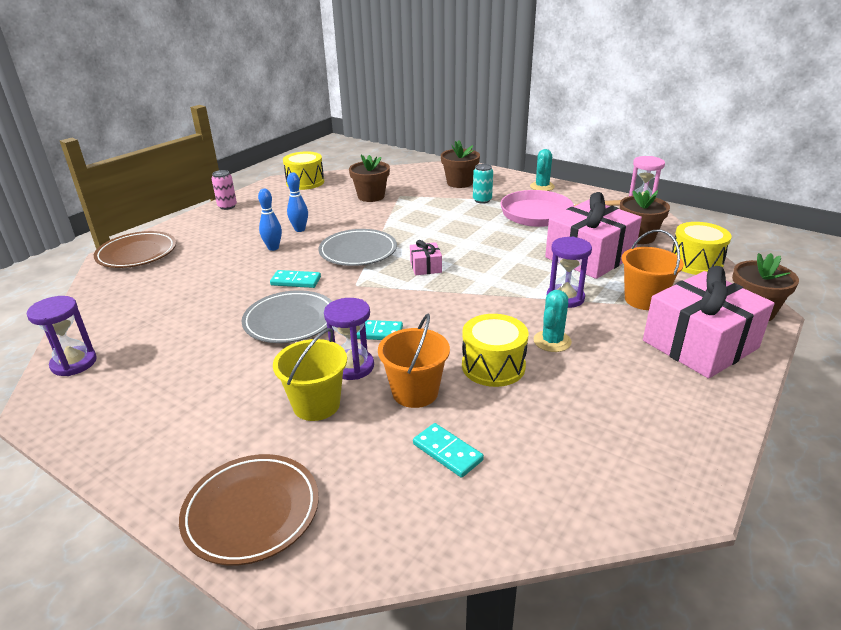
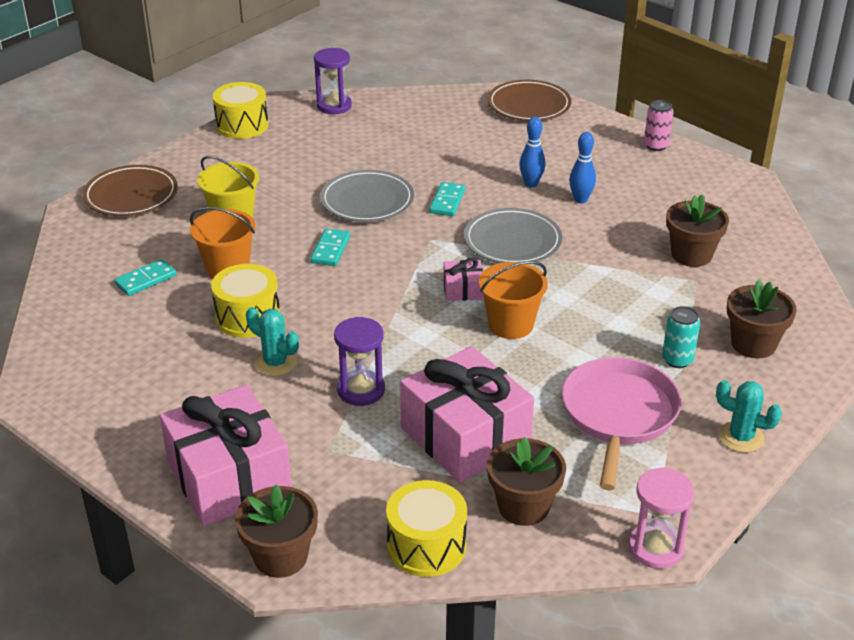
camera: 95 degrees right, 5 degrees up
yellow drum [283,151,324,190] -> yellow drum moved to [213,82,268,139]
purple hourglass [324,298,374,380] -> none
orange bucket [622,230,684,310] -> orange bucket moved to [479,261,548,339]

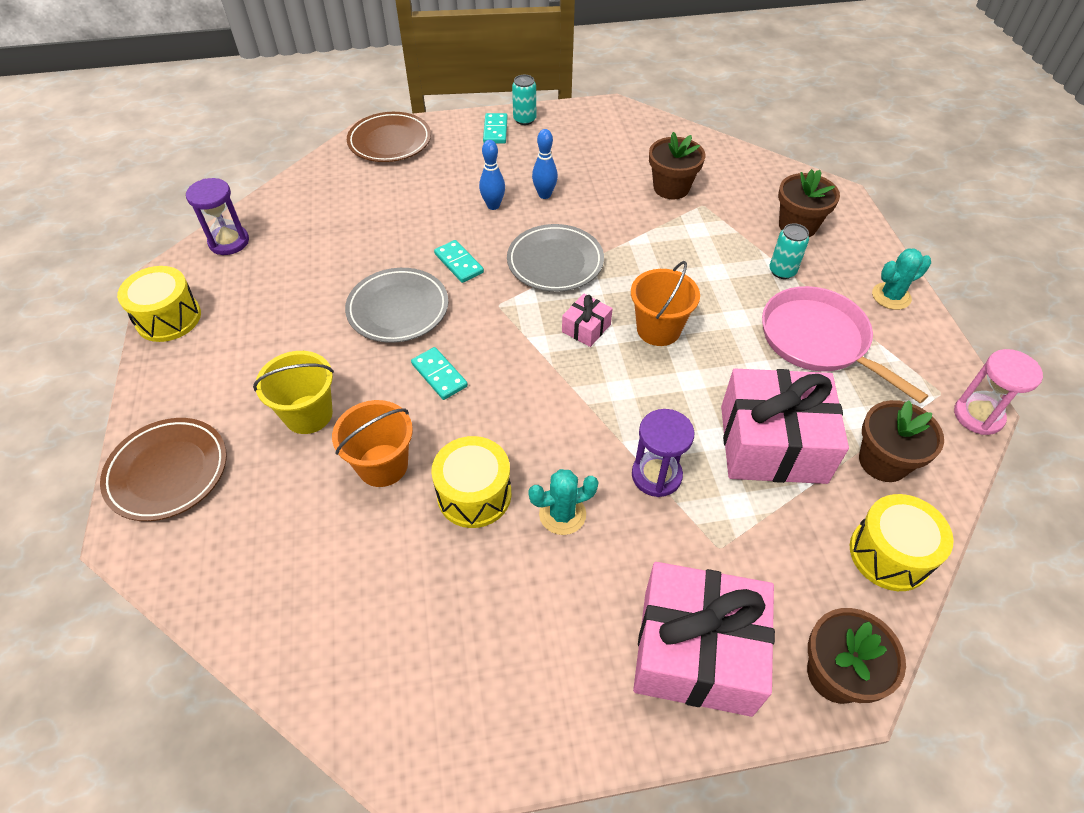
camera: 50 degrees left, 15 degrees up
turquoise domino [114,259,177,296] -> turquoise domino moved to [483,113,508,144]
pink can [644,100,674,151] -> turquoise can [512,75,536,125]

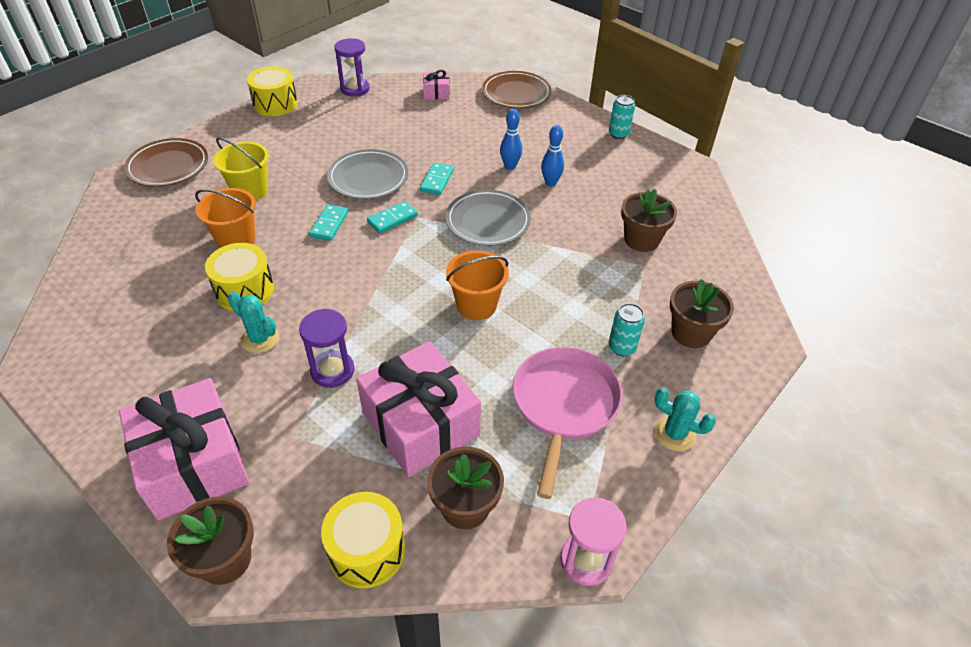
camera: 50 degrees right, 5 degrees down
turquoise domino [483,113,508,144] -> turquoise domino moved to [367,201,418,234]
pink gift [562,294,613,347] -> pink gift moved to [423,70,450,99]

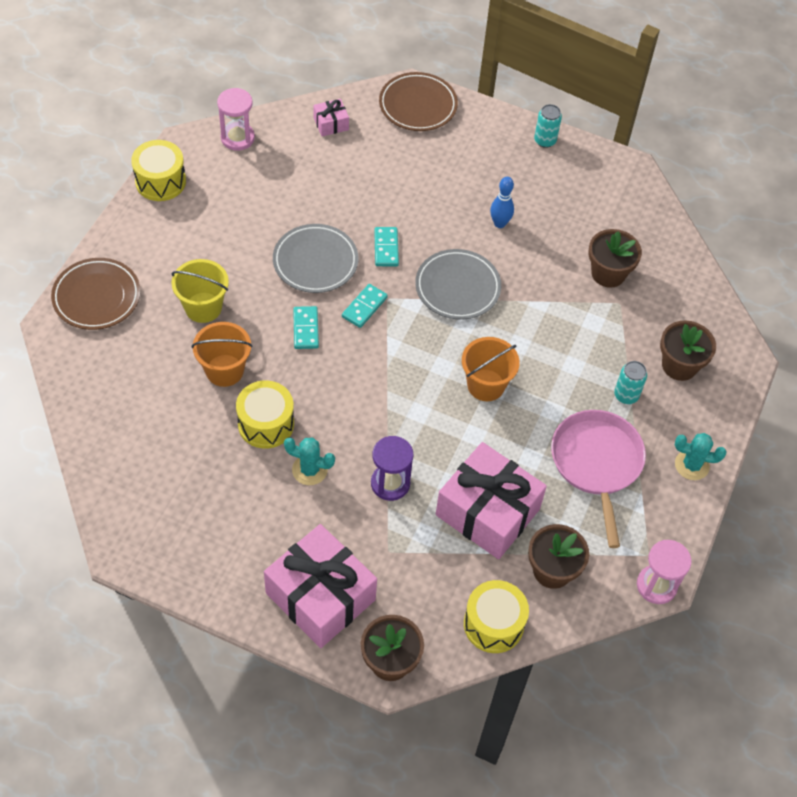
camera: 20 degrees left, 10 degrees up
purple hourglass [334,38,370,97] -> pink hourglass [217,88,255,151]
blue bowling pin [500,109,522,170] -> none

